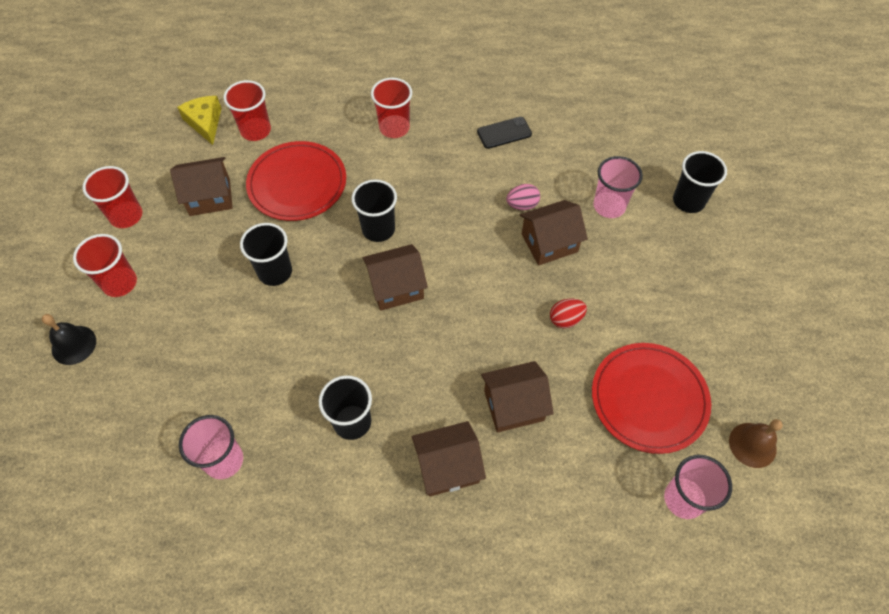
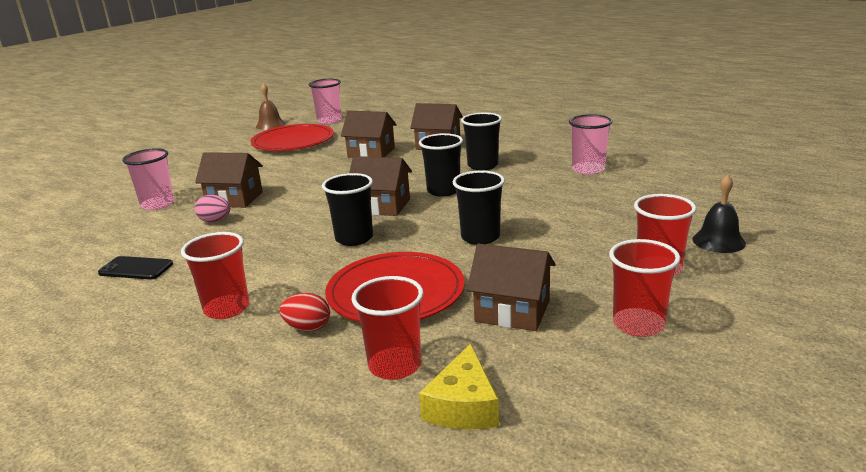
camera: 145 degrees left, 35 degrees down
red egg [550,299,587,328] -> red egg moved to [279,293,330,332]
black cup [673,151,727,213] -> black cup moved to [419,133,463,197]

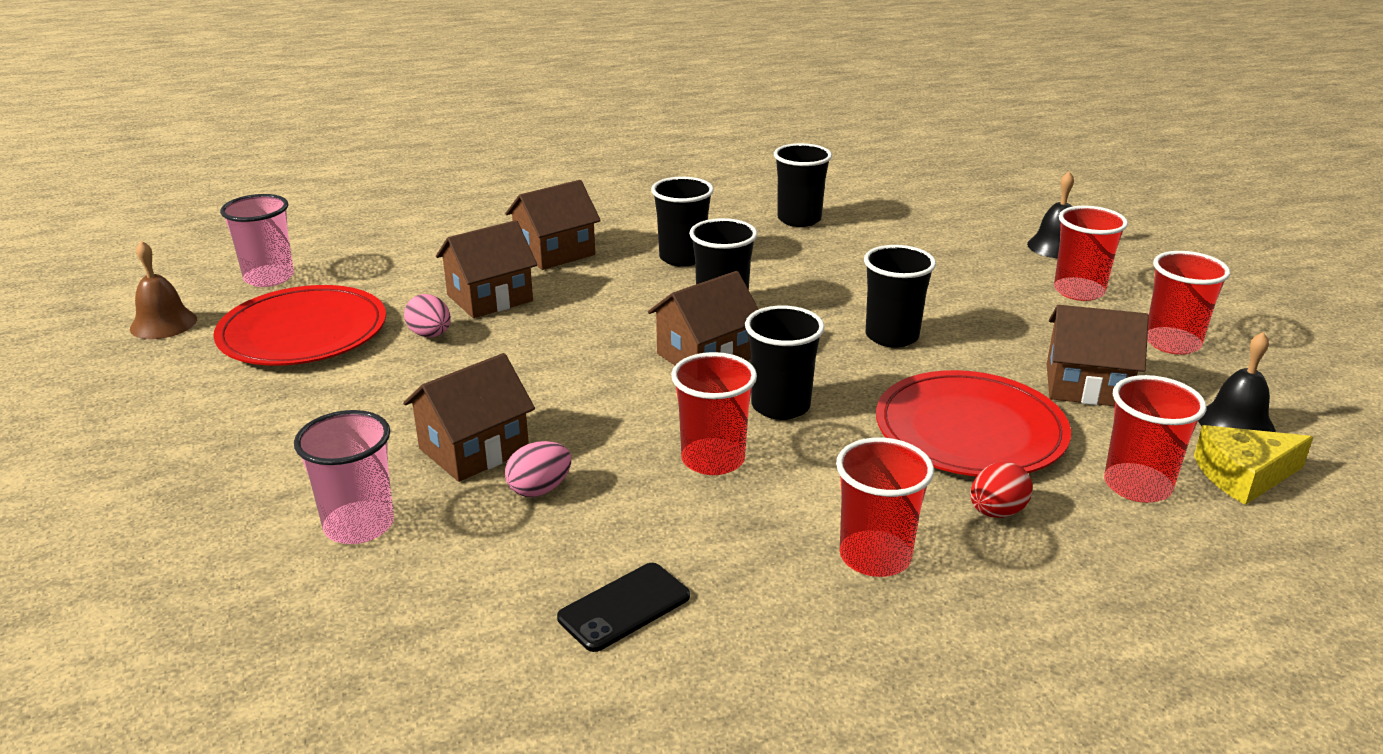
camera: 55 degrees left, 5 degrees up
yellow cheese [419,343,499,429] -> yellow cheese turned 120 degrees clockwise [1194,425,1313,505]
brown house [467,244,556,331] -> brown house turned 45 degrees clockwise [1047,305,1149,406]
pink cup [569,114,612,175] -> black cup [774,143,832,227]
none -> pink egg [404,294,451,337]
none -> red cup [671,352,757,475]
none -> black bell [1198,332,1276,432]

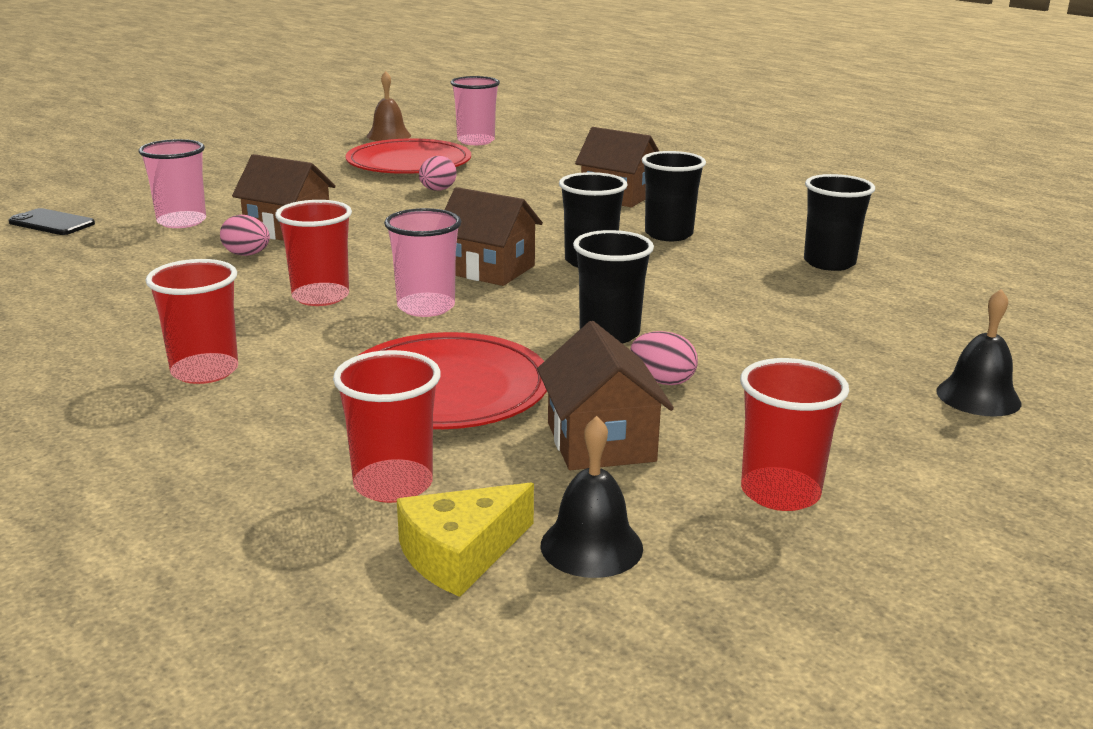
camera: 65 degrees right, 5 degrees down
brown house [436,220,537,318] -> none
black phone [557,563,690,652] -> black phone moved to [9,208,95,235]
black cup [745,306,825,420] -> pink cup [384,208,461,317]
red egg [970,462,1033,518] -> none
red cup [1054,206,1128,301] -> none
yellow cheese [1194,425,1313,505] -> yellow cheese turned 90 degrees counterclockwise [397,483,534,597]
none -> pink egg [630,331,698,385]

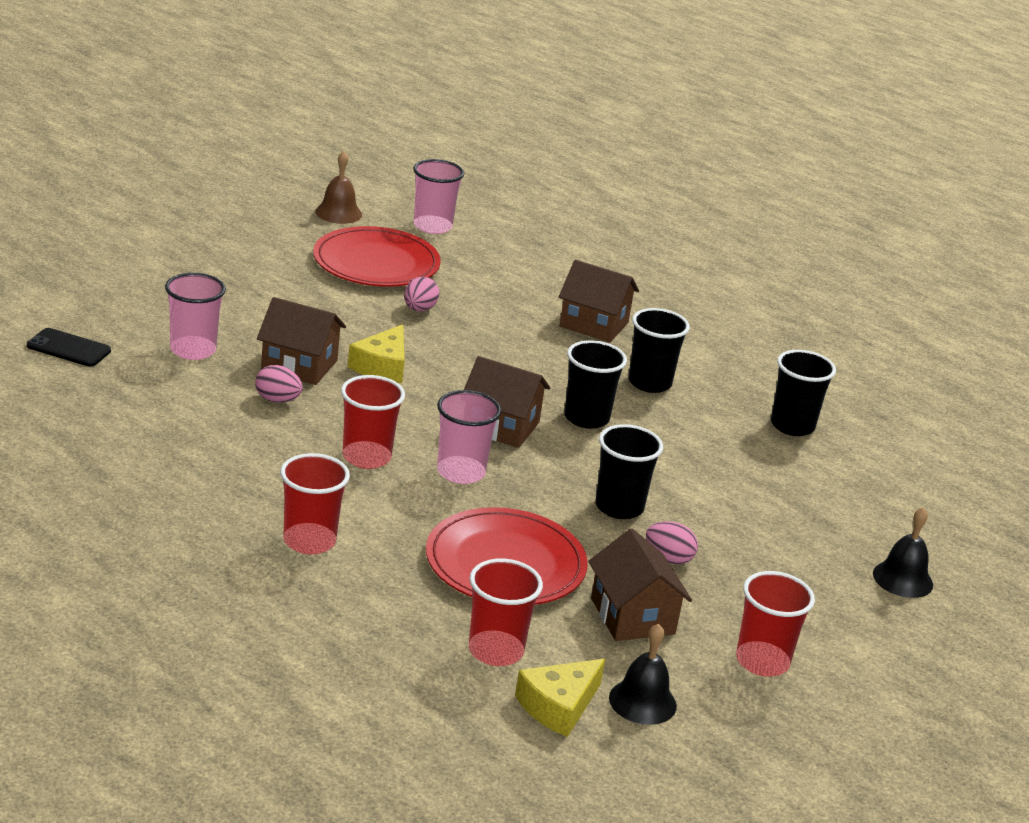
camera: 10 degrees left, 5 degrees up
none -> yellow cheese [348,324,405,383]

